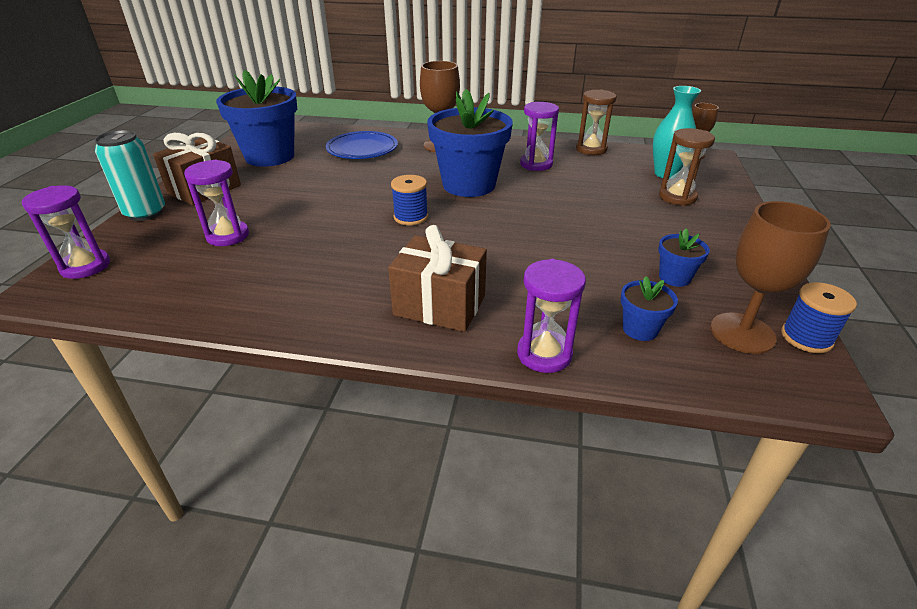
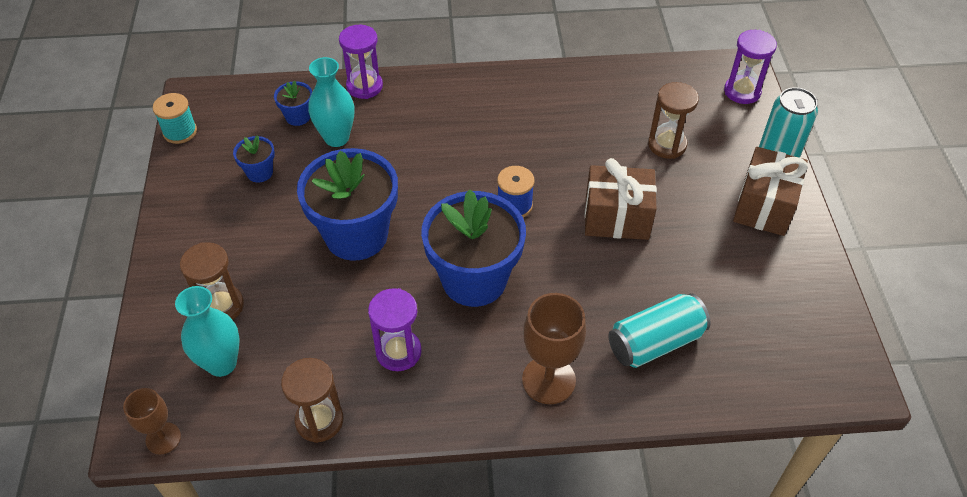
camera: 165 degrees right, 15 degrees up
purple hourglass [184,160,249,246] -> brown hourglass [648,82,699,159]
blue flower pot [216,70,297,167] -> blue flower pot moved to [297,148,398,261]
blue plate [326,131,398,159] -> turquoise can [608,293,711,368]
brown gift [388,225,487,332] -> brown gift moved to [585,158,657,240]
brown goblet [710,201,831,354] -> none
blue spool [781,282,857,353] -> turquoise spool [153,93,197,144]
none -> turquoise vase [308,57,354,147]

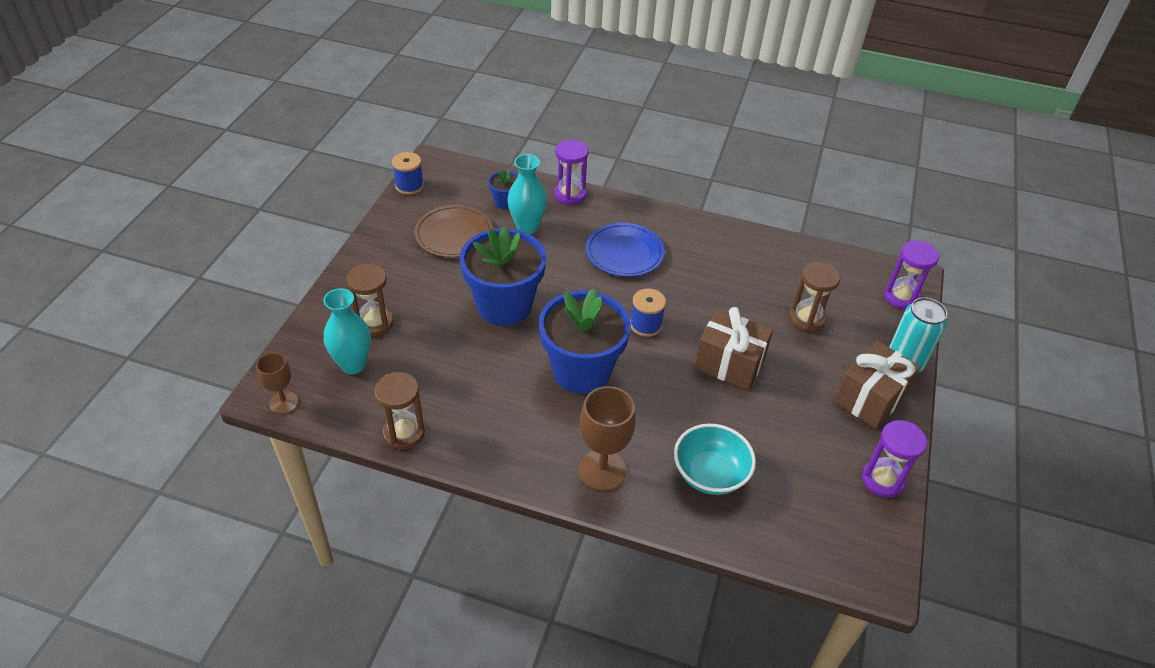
camera: 20 degrees right, 5 degrees down
turquoise spool [153,93,197,144] -> blue spool [392,152,424,195]
blue flower pot [233,135,275,183] -> brown plate [414,205,493,258]
purple hourglass [368,288,422,371] -> purple hourglass moved to [862,420,927,498]
turquoise can [608,293,711,368] -> turquoise bowl [674,424,756,495]
none -> blue plate [586,223,665,277]

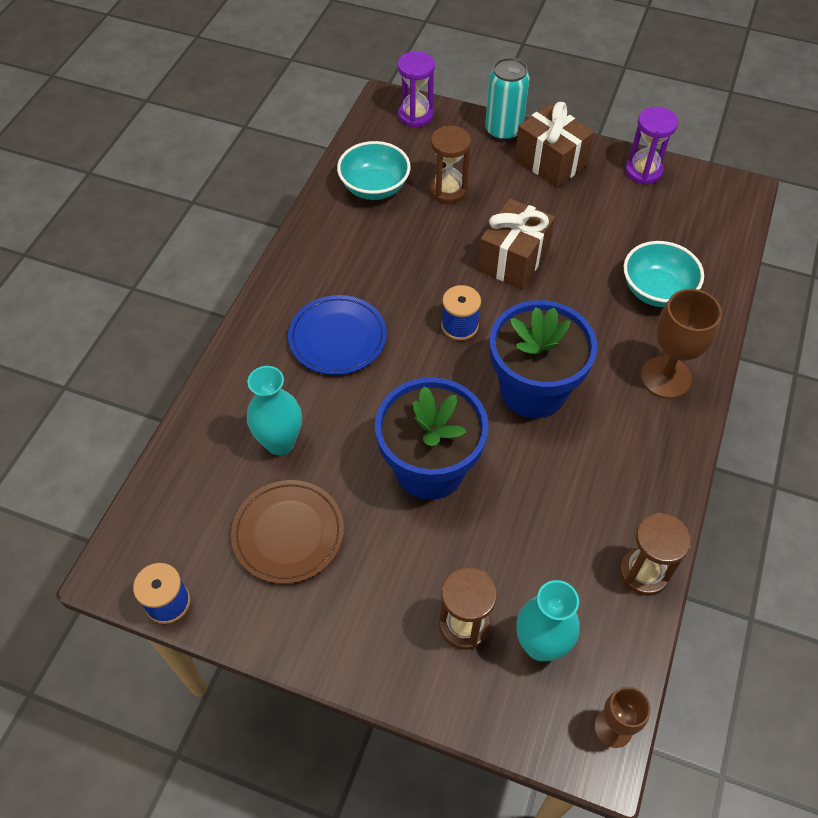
camera: 85 degrees left, 10 degrees up
blue flower pot [488,170,518,209] -> none
purple hourglass [554,140,589,205] -> none
none -> turquoise bowl [337,141,411,200]

